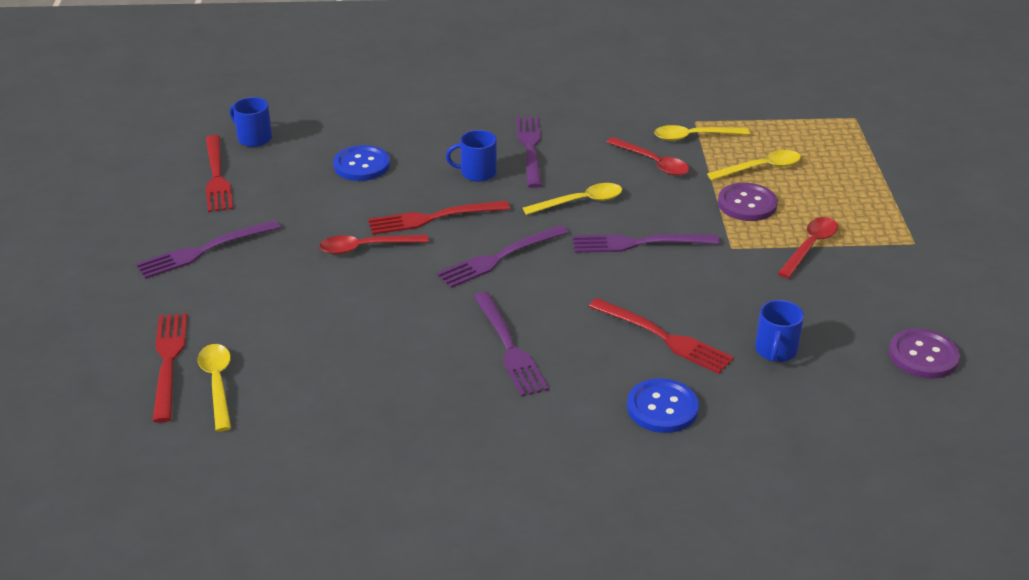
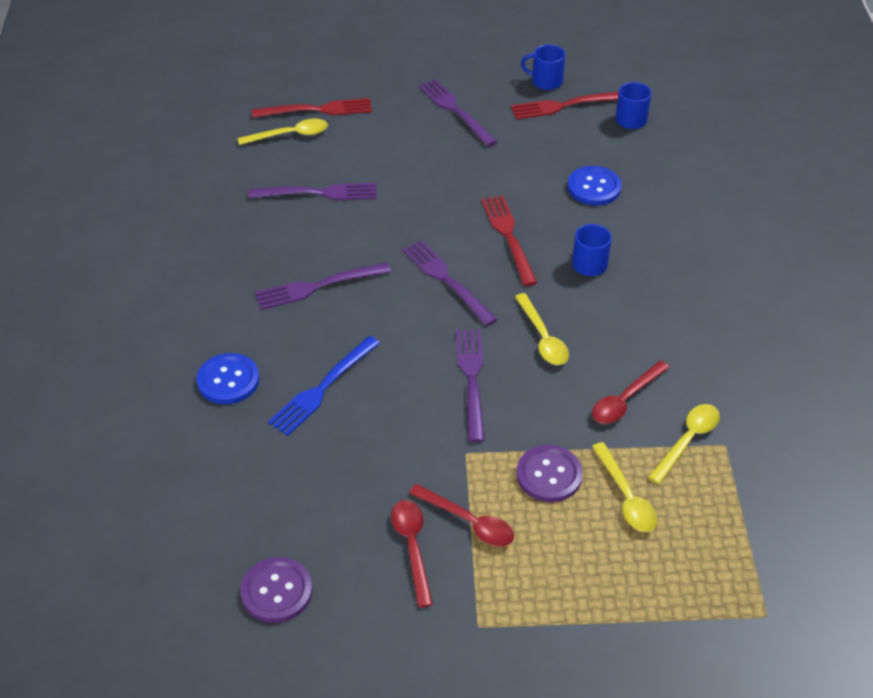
camera: 90 degrees right, 10 degrees up
red spoon [319,234,429,254] -> red spoon moved to [391,500,433,607]
purple fork [516,116,542,188] -> purple fork moved to [248,183,377,200]
red fork [589,298,734,374] -> blue fork [268,336,380,436]
yellow spoon [654,125,750,141] -> yellow spoon turned 45 degrees clockwise [648,404,720,484]
blue mug [755,300,804,362] -> blue mug moved to [521,44,565,90]

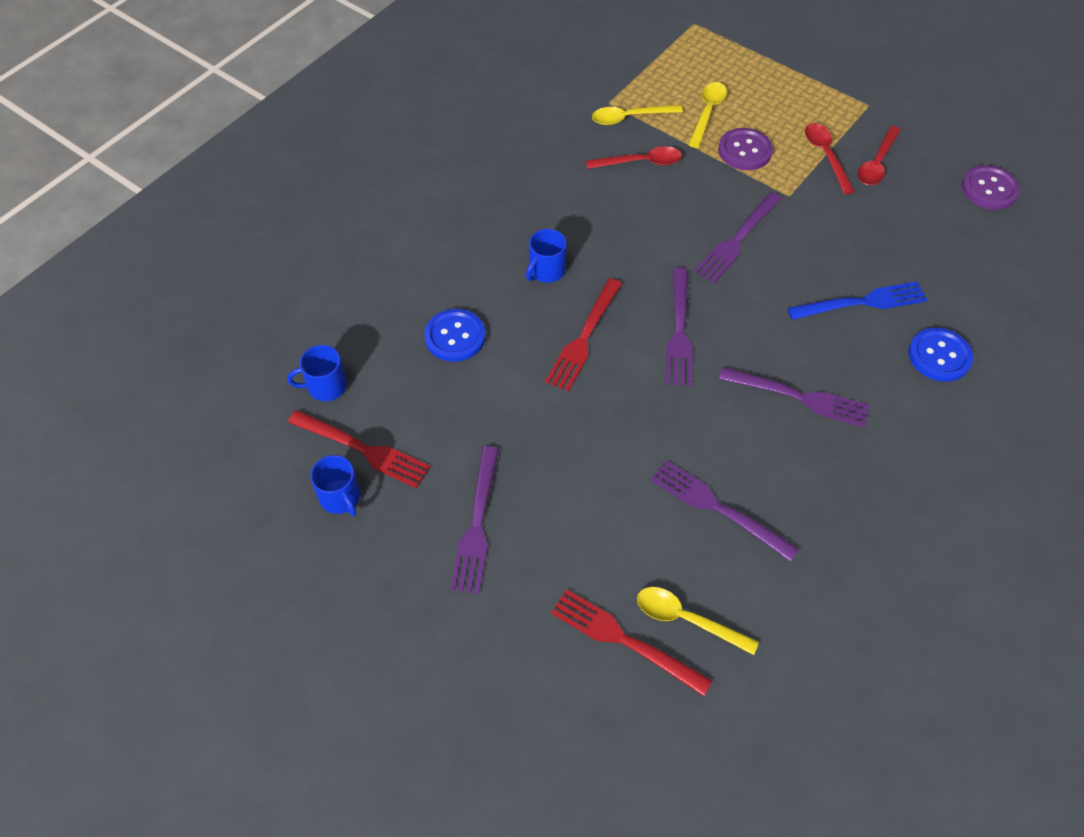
camera: 140 degrees left, 10 degrees up
yellow spoon [515,293,569,365] -> none

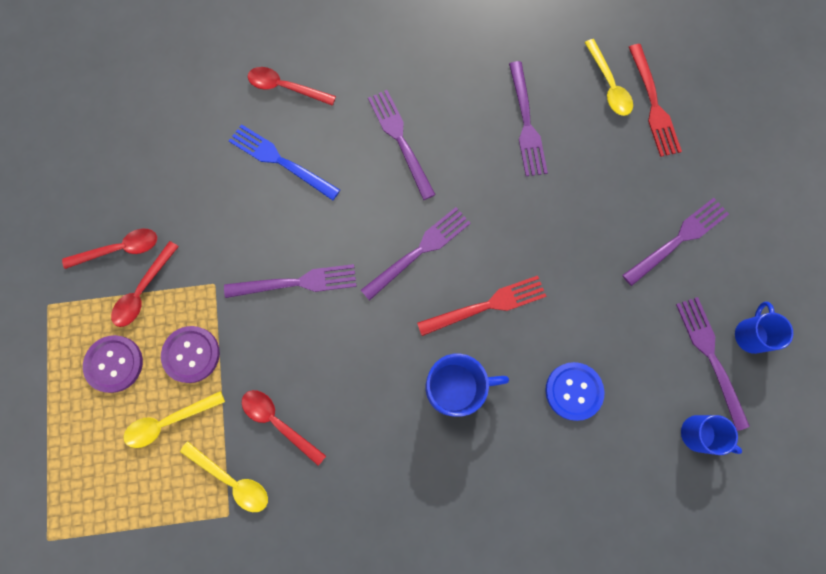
camera: 135 degrees left, 20 degrees up
red fork [288,410,430,488] -> purple fork [676,297,750,431]
blue mug [526,229,567,283] -> blue mug [426,354,509,417], size x1.57
blue button [908,328,973,382] -> red spoon [248,67,336,106]
purple button [962,165,1020,210] -> purple button moved to [83,335,143,393]

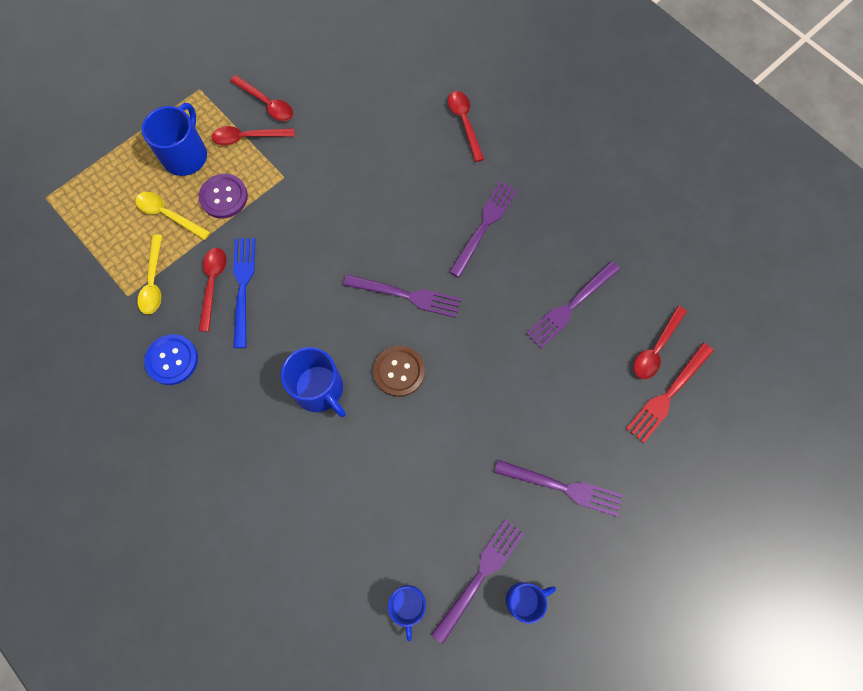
camera: 55 degrees right, 5 degrees down
purple button [83,335,143,393] -> blue mug [142,103,207,176]
purple fork [224,264,357,298] -> none
blue fork [229,124,340,200] -> blue fork moved to [233,238,256,348]
red fork [417,276,546,336] -> brown button [373,346,425,397]
blue button [545,362,605,421] -> blue button moved to [144,334,198,385]
yellow spoon [584,39,633,116] -> red spoon [634,306,687,379]

